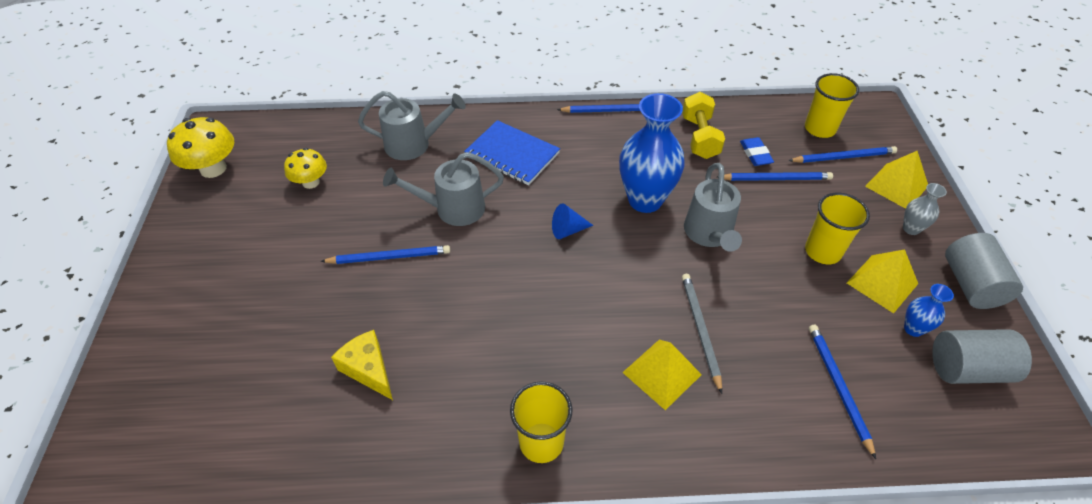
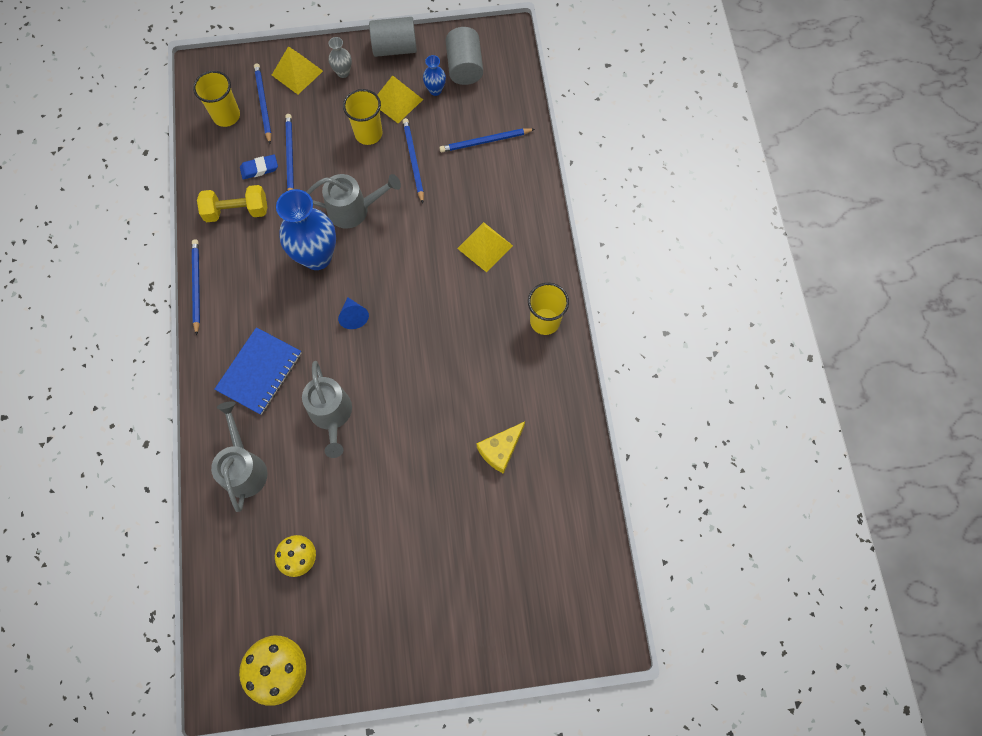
camera: 95 degrees left, 20 degrees up
blue pencil [320,245,450,264] -> blue pencil moved to [402,118,424,203]
grey pencil [682,274,722,394] -> none

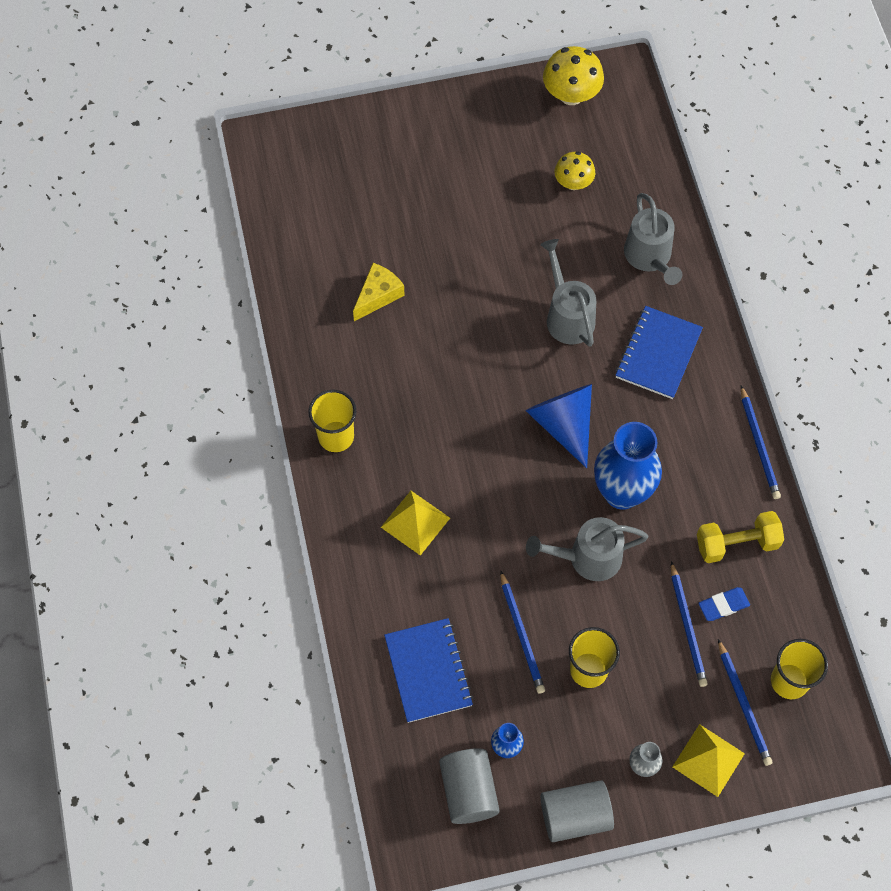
camera: 175 degrees right, 5 degrees down
blue cone [338,297,369,329] -> blue cone [525,384,592,468], size x1.96
yellow pyramid [377,75,423,123] -> none
blue pencil [439,128,535,152] -> blue notebook [384,618,473,723]

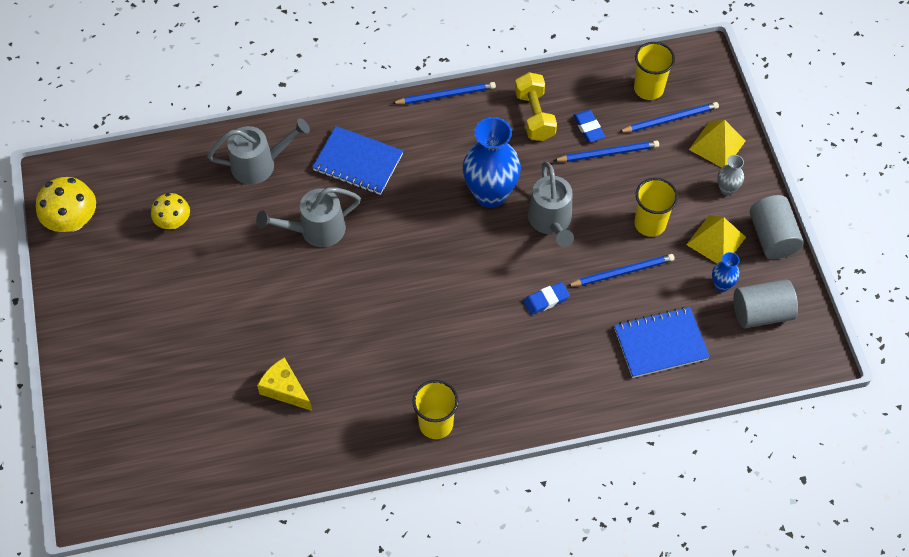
camera: 90 degrees left, 5 degrees down
yellow pyramid [381,491,450,555] -> yellow pyramid moved to [686,215,746,263]
blue cone [525,384,592,468] -> none
none -> blue eraser [523,282,570,315]

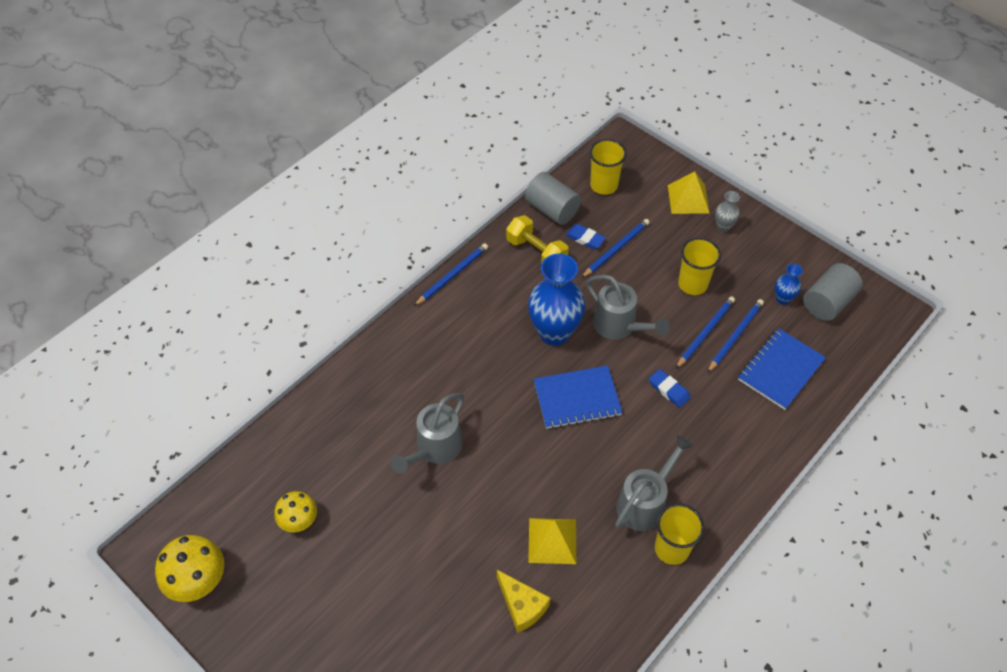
camera: 35 degrees left, 5 degrees down
grey watering can [207,118,310,185] -> grey watering can moved to [615,435,693,531]
yellow cheese [257,357,312,411] -> yellow cheese turned 135 degrees counterclockwise [497,570,550,633]
blue notebook [312,126,403,195] -> blue notebook moved to [534,365,623,429]
blue eraser [523,282,570,315] -> blue eraser turned 75 degrees counterclockwise [649,369,691,408]
blue pencil [619,102,719,132] -> blue pencil moved to [707,299,764,373]
yellow pyramid [686,215,746,263] -> yellow pyramid moved to [528,518,576,564]
grey cylinder [750,195,804,259] -> grey cylinder moved to [525,172,581,225]

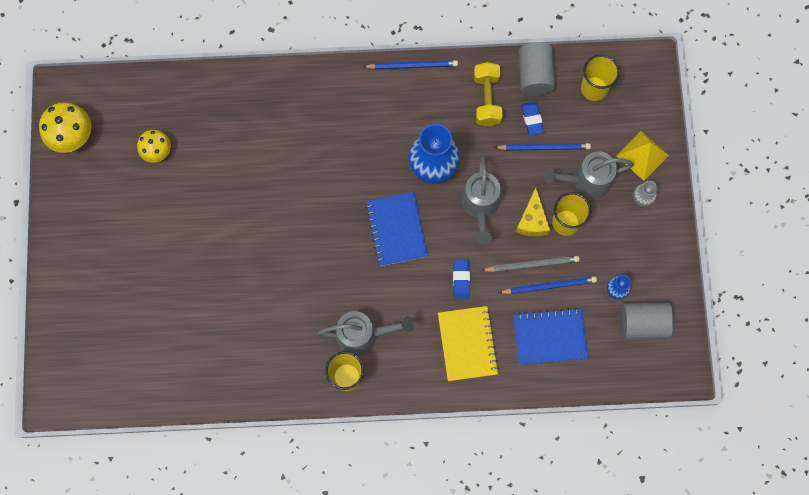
camera: 45 degrees right, 20 degrees up
grey watering can [391,393,464,474] -> grey watering can moved to [544,152,634,198]
yellow cheese [497,570,550,633] -> yellow cheese moved to [516,188,550,236]
yellow pyramid [528,518,576,564] -> none
blue notebook [534,365,623,429] -> blue notebook turned 45 degrees clockwise [365,192,428,266]
blue pencil [676,296,735,369] -> grey pencil [481,256,580,272]
none -> yellow notebook [438,306,499,381]

